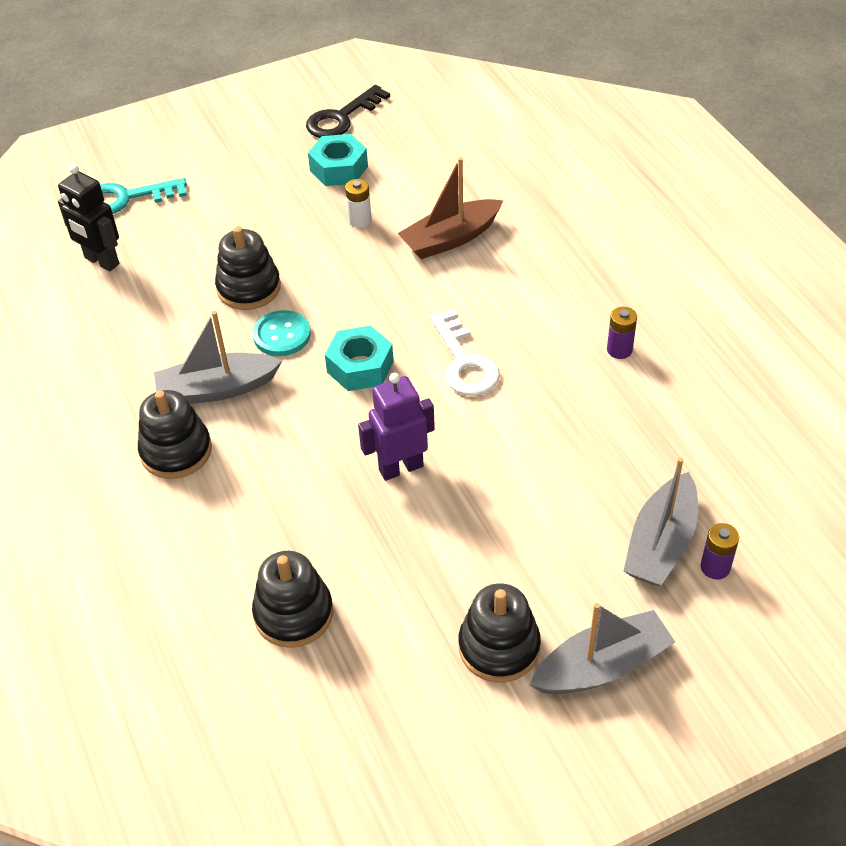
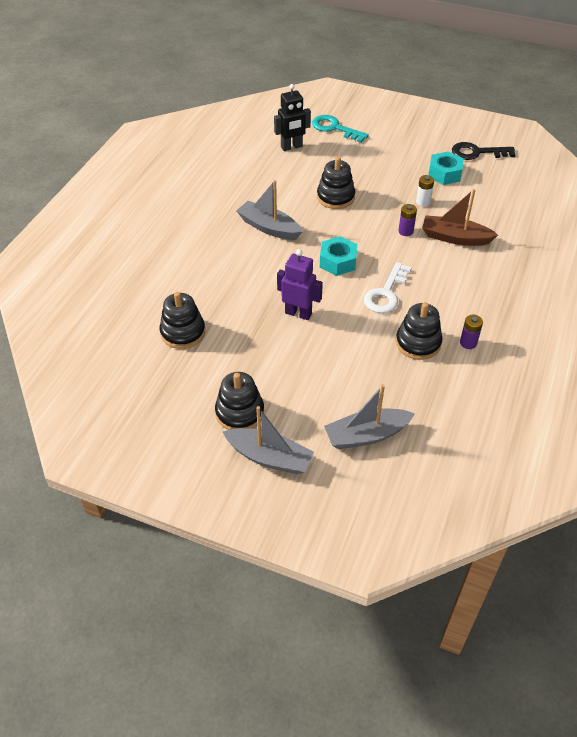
camera: 45 degrees right, 0 degrees up
black robot [58,165,119,271] -> black robot turned 105 degrees counterclockwise [274,84,311,151]
black stacking toy [138,390,212,479] -> black stacking toy moved to [396,302,442,360]
turquoise button [253,310,311,356] -> none
purple battery [700,523,739,580] -> purple battery moved to [398,204,417,236]

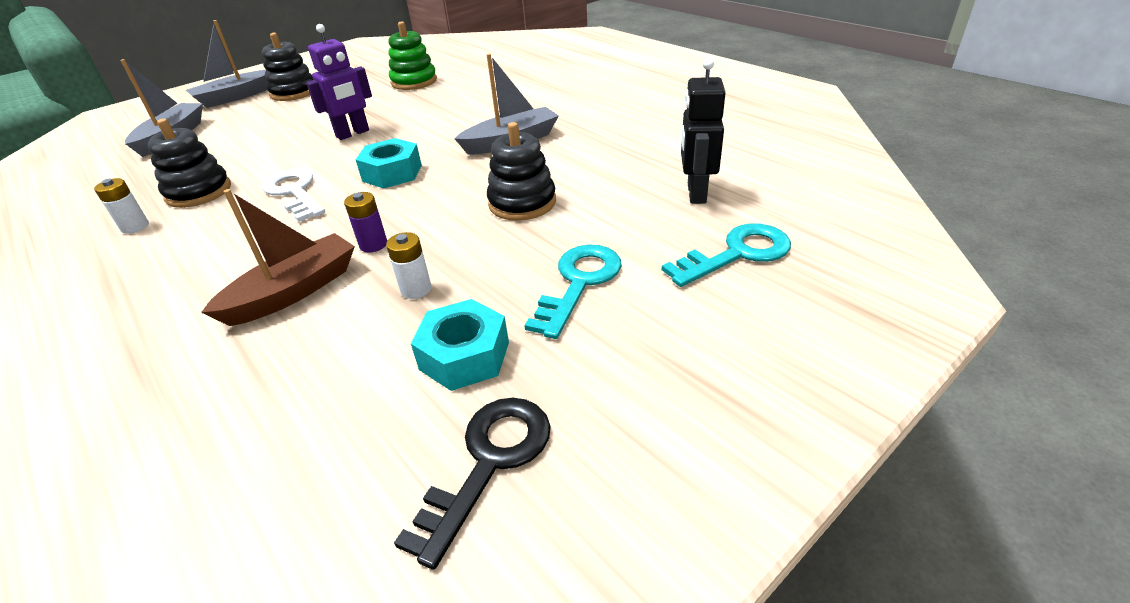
camera: 120 degrees right, 10 degrees down
black stacking toy [160,292,205,349] -> green stacking toy [388,21,437,90]
purple battery [460,315,483,349] -> white battery [94,178,149,234]
none -> turquoise key [524,245,622,339]

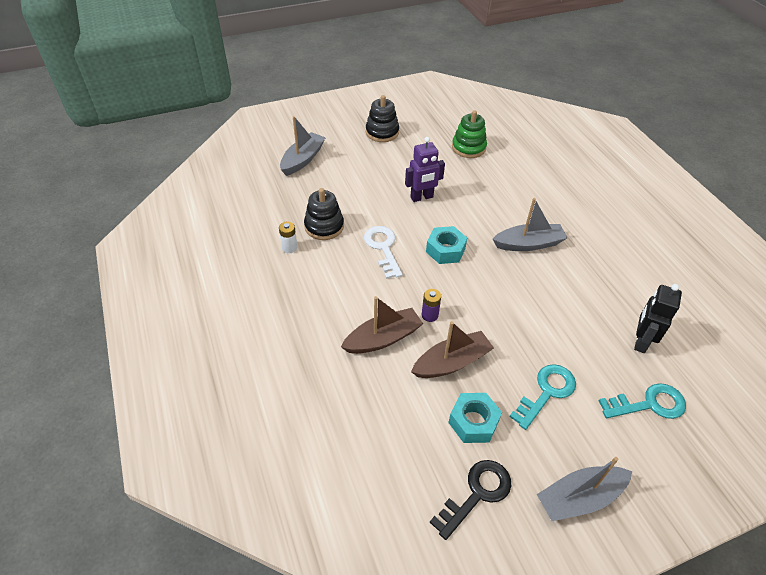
camera: 15 degrees right, 10 degrees up
grey boat [186,20,267,108] -> grey boat moved to [537,457,632,521]
white battery [386,232,432,299] -> brown boat [411,321,494,378]
black stacking toy [487,122,556,221] -> none

